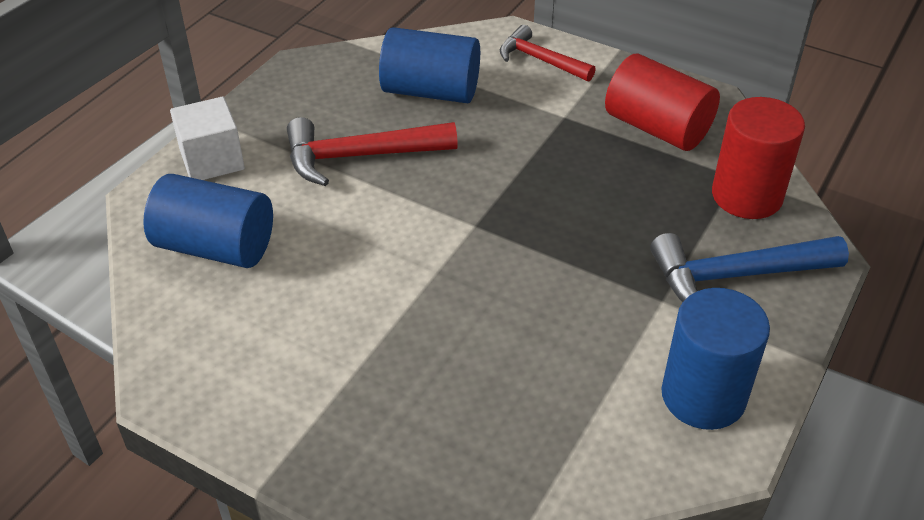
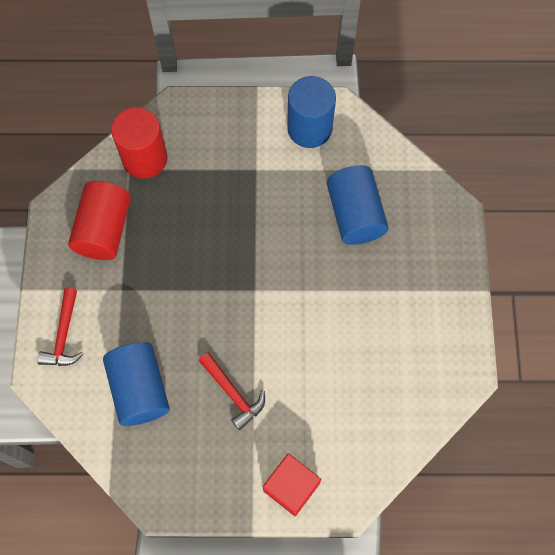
camera: 120 degrees left, 25 degrees up
blue cylinder [144,174,273,268] -> blue cylinder moved to [327,165,389,245]
white cube [170,97,245,180] -> red cube [263,453,321,516]
red hammer [287,117,458,186] -> red hammer [199,352,265,430], size x0.66
blue hammer [650,233,849,302] -> none

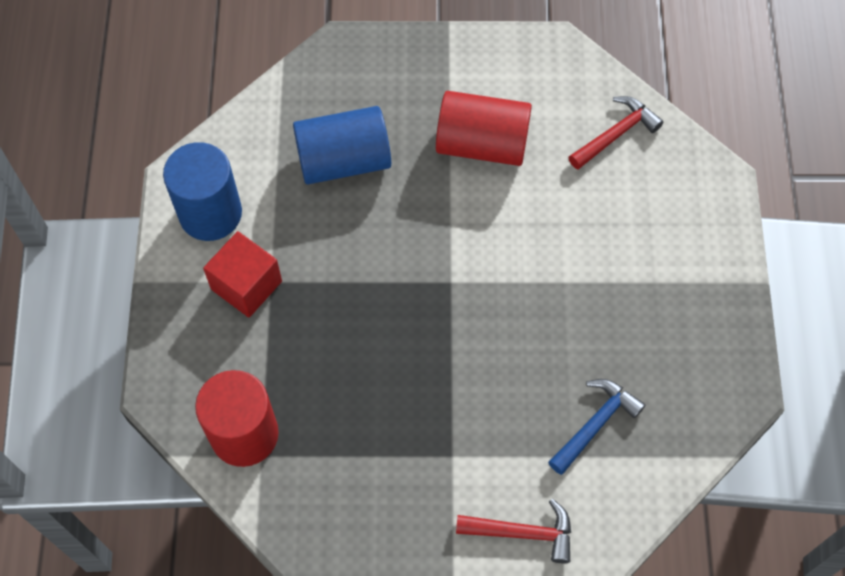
camera: 90 degrees left, 5 degrees down
red cylinder [68,181,131,260] -> red cylinder moved to [436,91,532,166]
blue cylinder [103,342,170,426] -> blue hammer [548,379,645,475]
red hammer [199,352,265,430] -> red hammer moved to [569,96,663,170]
red cube [263,453,321,516] -> red cube moved to [203,231,282,317]

